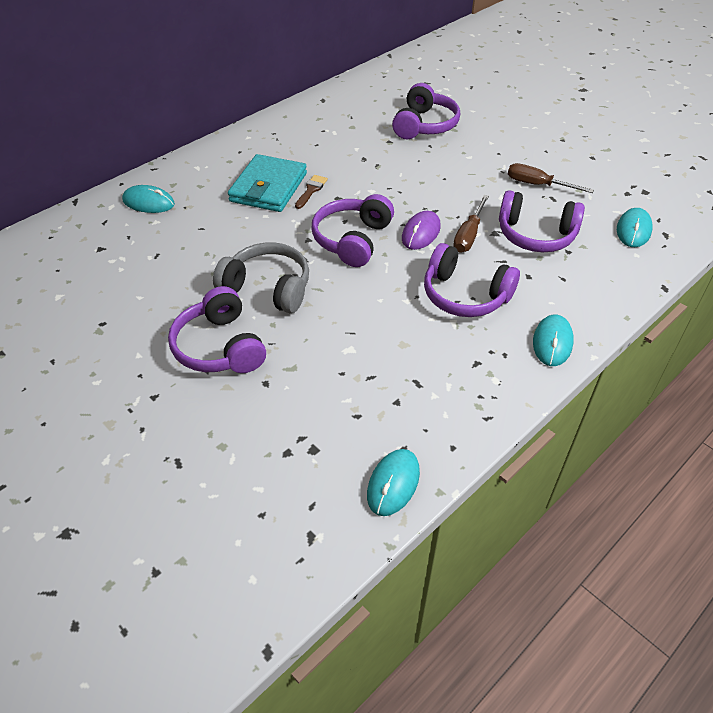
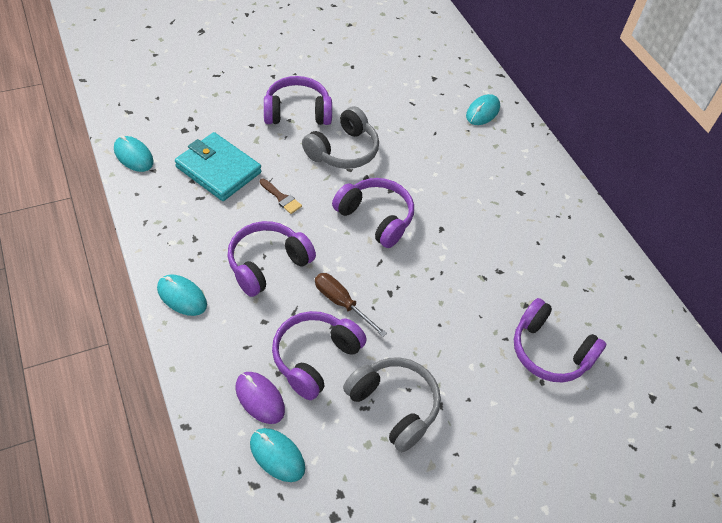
camera: 105 degrees right, 5 degrees up
turquoise wallet [228,154,307,212] -> turquoise wallet moved to [175,132,261,201]
brown brush [295,175,328,209] -> brown brush moved to [260,178,302,214]
purple mouse [402,211,441,250] -> purple mouse moved to [236,372,285,424]
brown screwdriver [508,163,594,193] -> grey headphones [343,358,441,452]

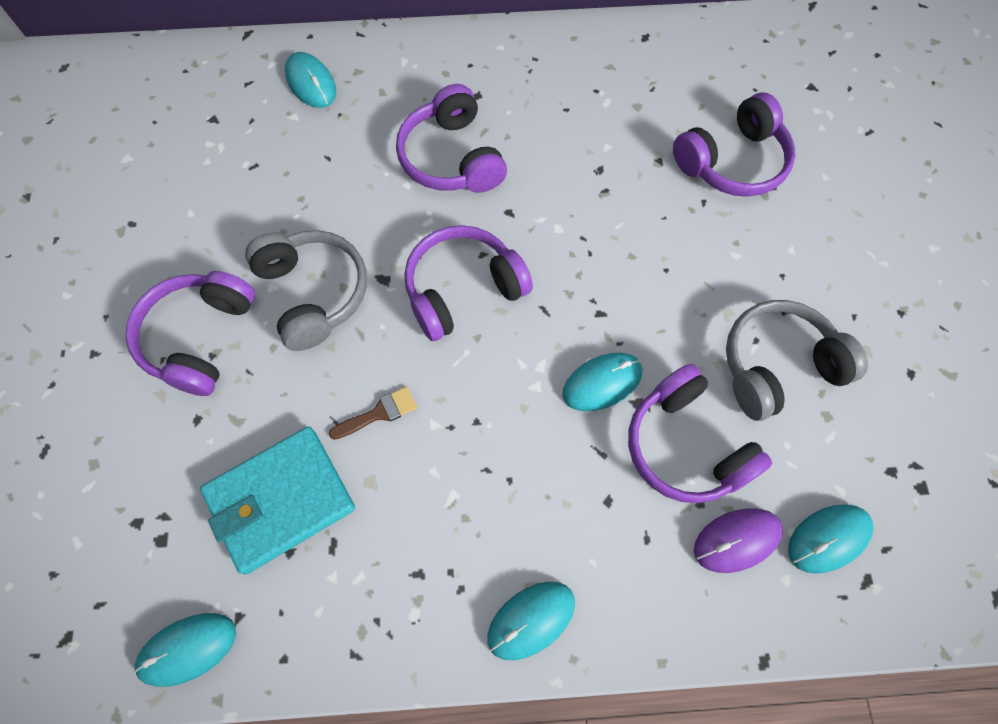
camera: 65 degrees left, 15 degrees up
purple headphones [227,221,316,297] -> purple headphones moved to [396,84,507,193]
brown screwdriver [315,273,387,337] -> turquoise mouse [562,353,642,411]

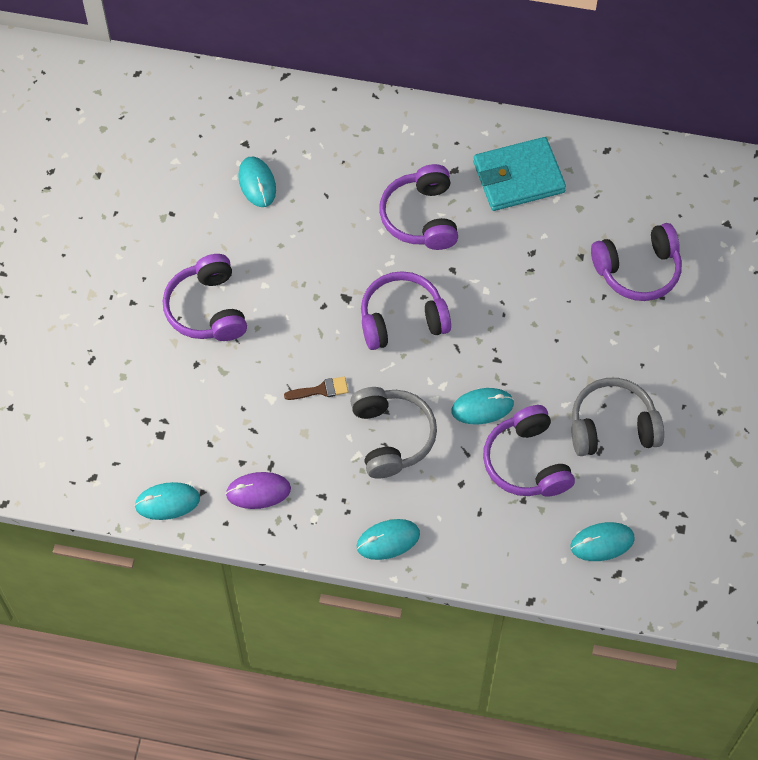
camera: 15 degrees right, 5 degrees down
purple headphones [125,271,255,396] -> purple headphones turned 45 degrees counterclockwise [163,254,247,341]
turquoise wallet [200,426,355,575] -> turquoise wallet moved to [473,137,566,211]
grey headphones [245,230,367,351] -> grey headphones moved to [350,387,437,479]
turquoise mouse [285,52,336,108] -> turquoise mouse moved to [238,157,276,207]
purple mouse [694,508,783,573] -> purple mouse moved to [226,472,291,509]

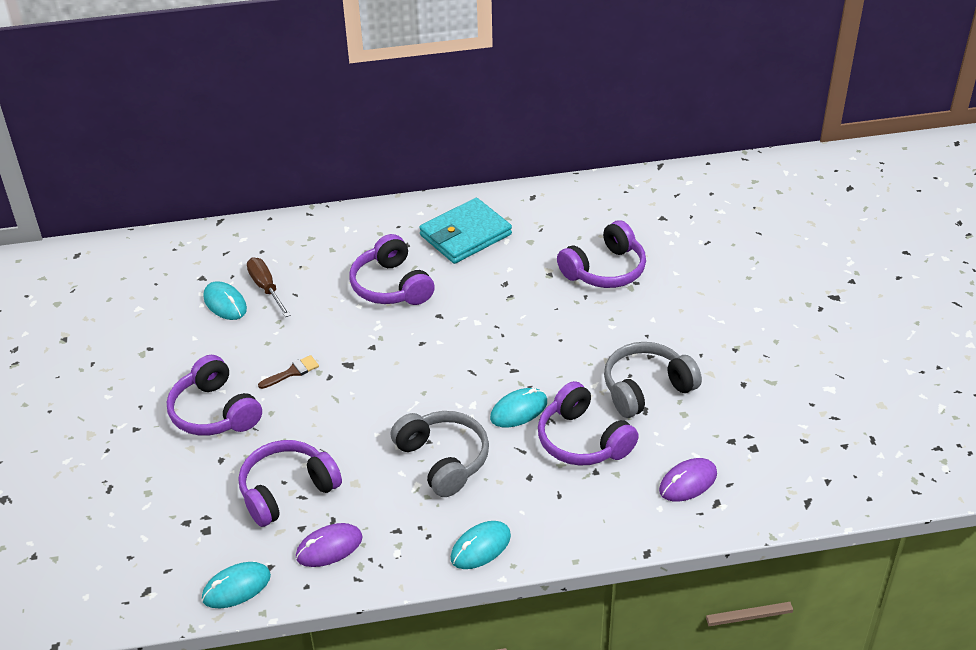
camera: 20 degrees left, 20 degrees down
brown brush [284,377,348,400] -> brown brush moved to [258,355,319,389]
purple headphones [361,271,451,350] -> purple headphones moved to [238,440,342,527]
turquoise mouse [571,522,635,561] -> purple mouse [659,458,717,502]
none -> brown screwdriver [247,258,291,317]

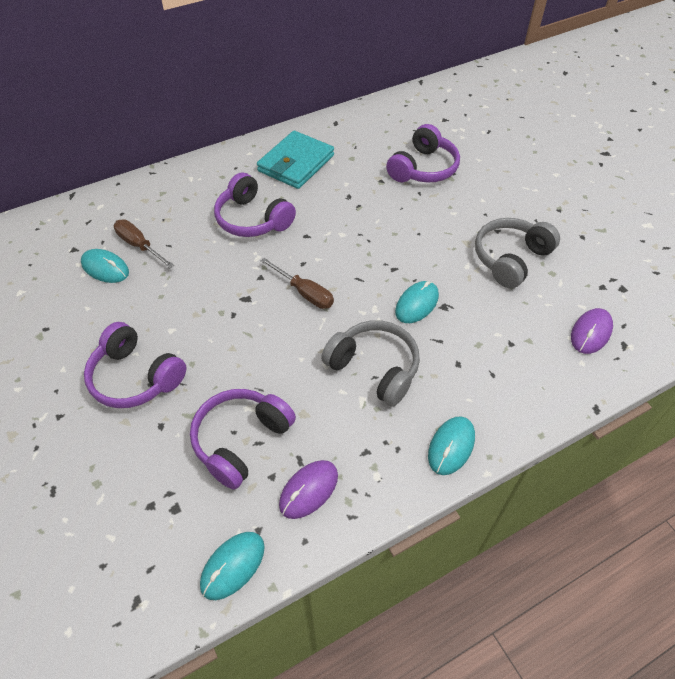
camera: 20 degrees left, 10 degrees up
brown brush [258,355,319,389] -> none
purple headphones [538,381,639,466] -> none
none -> brown screwdriver [261,258,334,309]

